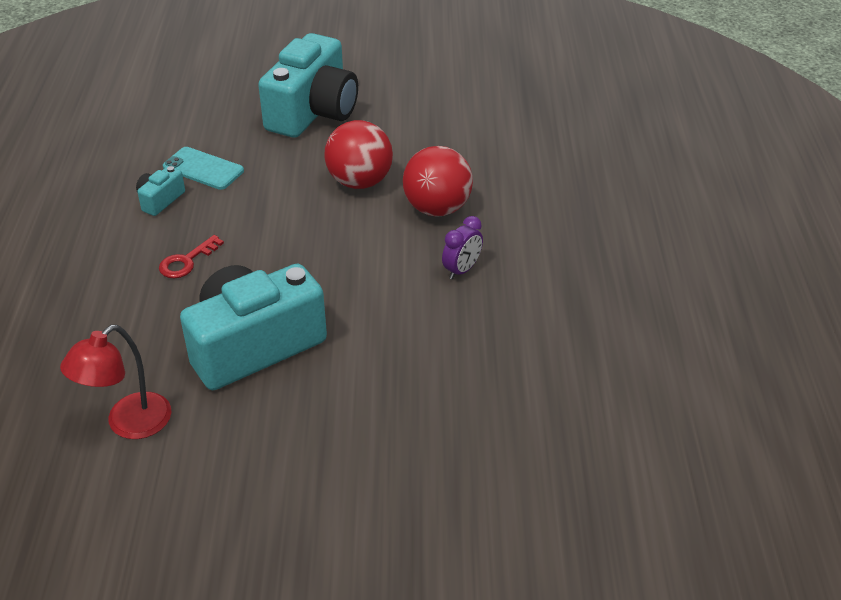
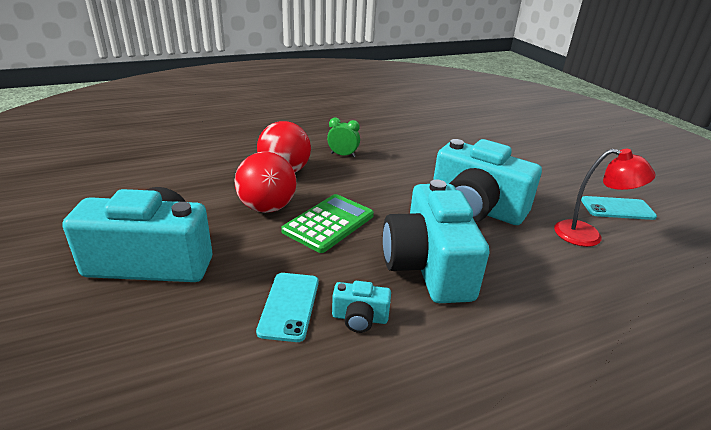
camera: 115 degrees left, 10 degrees down
red key [159,235,224,278] -> turquoise camera [383,180,489,303]
purple clock [442,216,483,280] -> green clock [327,117,360,157]
none -> green calculator [281,194,374,253]
none -> turquoise phone [581,196,657,220]

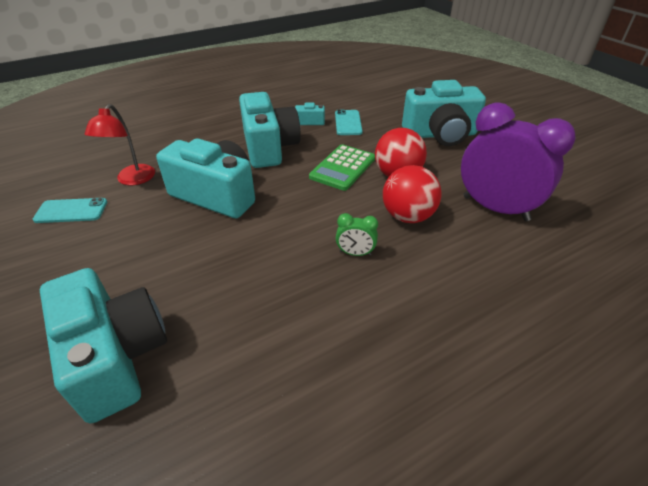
camera: 175 degrees right, 10 degrees up
red lamp [554,149,655,247] -> red lamp turned 90 degrees counterclockwise [85,104,155,185]
none -> turquoise camera [40,268,167,423]
none -> purple clock [461,102,576,221]

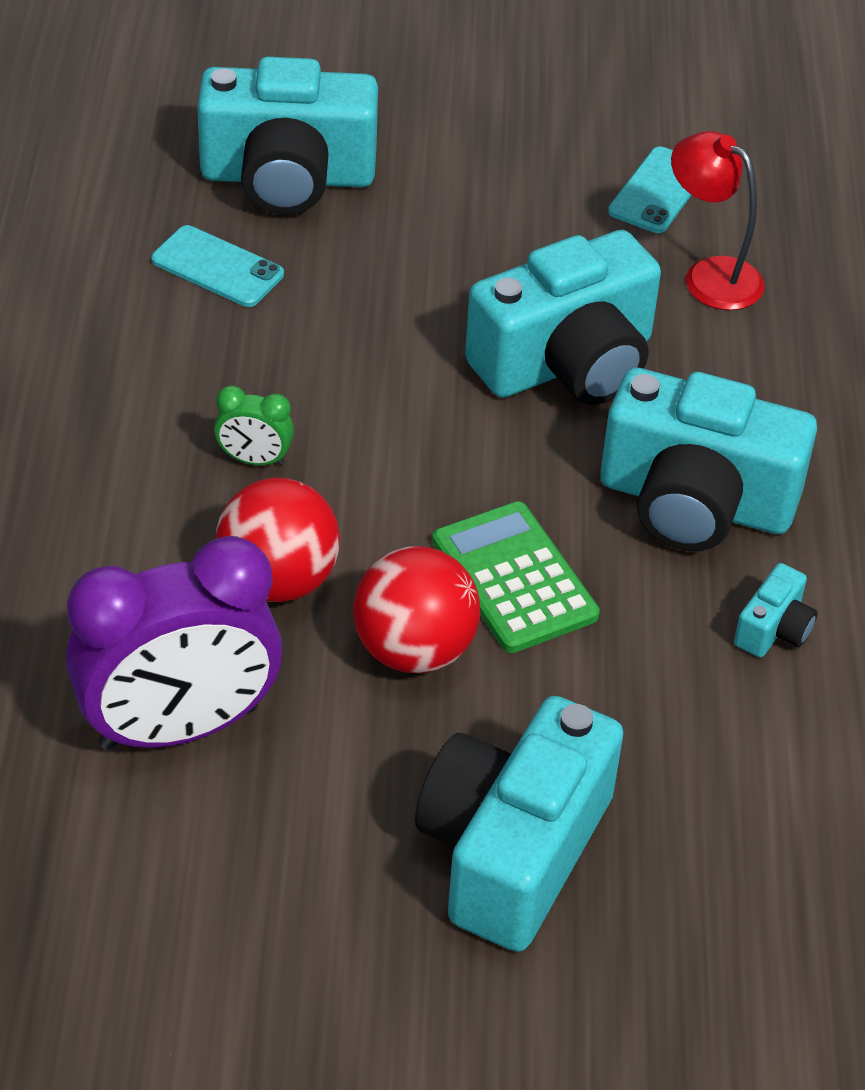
camera: 120 degrees right, 5 degrees up
turquoise phone [335,110,363,135] -> turquoise phone moved to [151,225,284,307]
green clock [336,213,378,256] -> green clock turned 120 degrees counterclockwise [214,385,294,466]

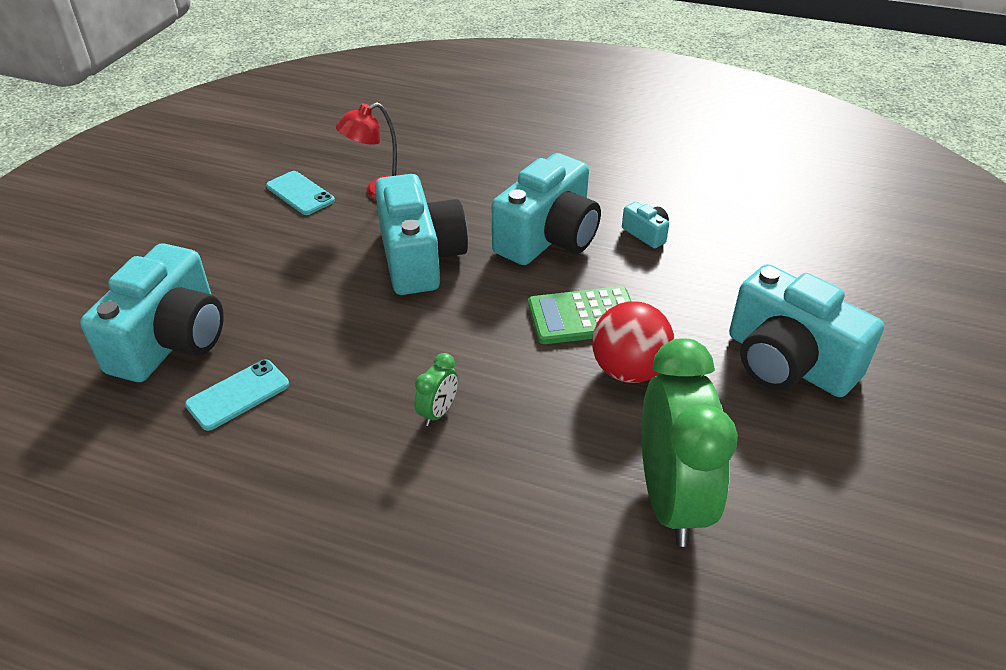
camera: 70 degrees left, 5 degrees down
purple clock [66,536,282,750] -> green clock [642,338,738,547]
red ball [216,478,340,602] -> none

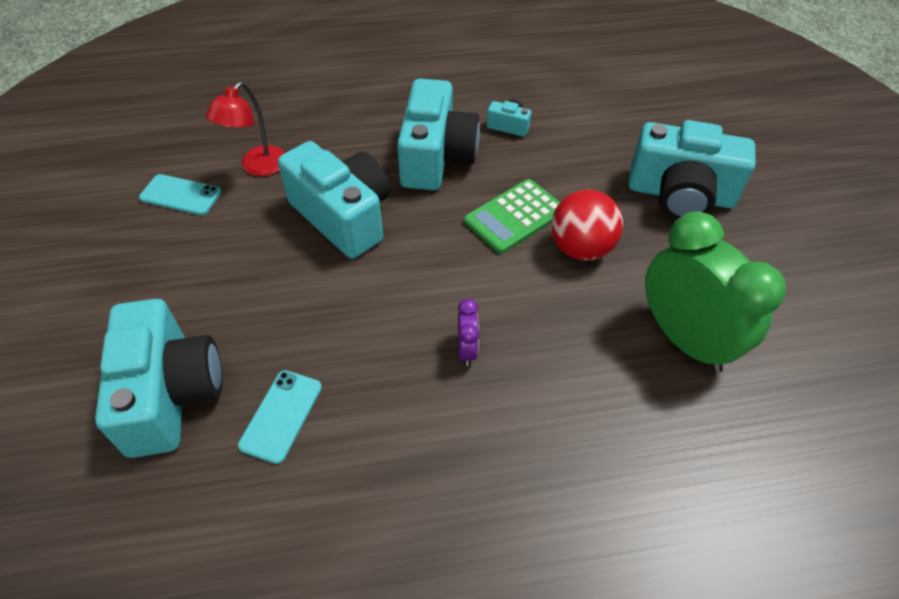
camera: 30 degrees left, 10 degrees up
green clock [414,353,458,426] -> purple clock [458,298,479,366]

